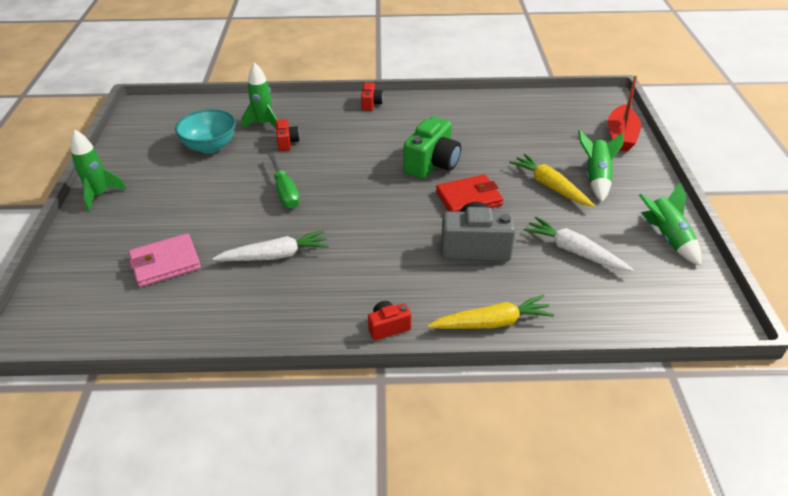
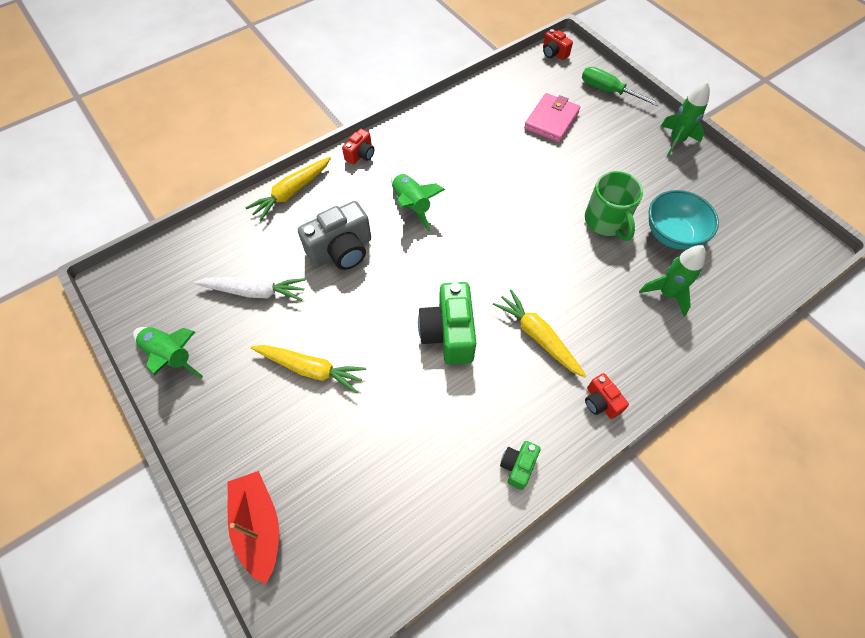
camera: 145 degrees right, 20 degrees up
white carrot [213,230,329,261] -> none
green screwdriver [268,153,300,209] -> green screwdriver moved to [582,67,660,106]
red camera [276,119,300,151] -> red camera moved to [543,29,573,60]
red wallet [436,174,503,212] -> none
green rocket [578,130,624,202] -> green rocket moved to [391,173,445,231]
none -> yellow carrot [493,289,586,378]
none -> green camera [500,441,541,490]
none -> green mug [585,171,643,241]

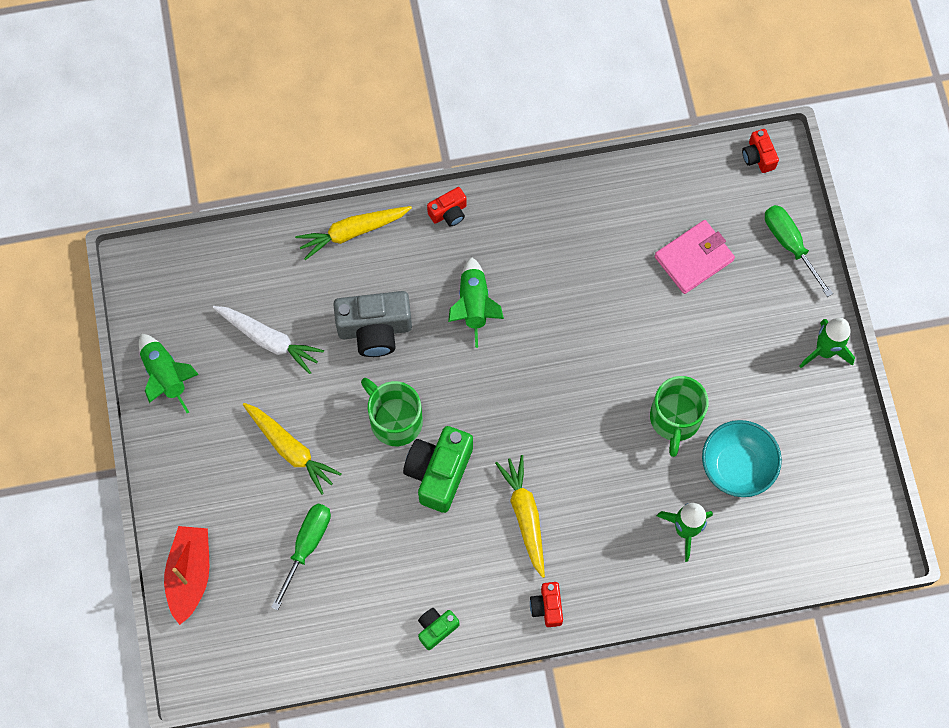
camera: 25 degrees right, 10 degrees up
none -> green screwdriver [271,503,331,610]
none -> green mug [361,378,423,446]

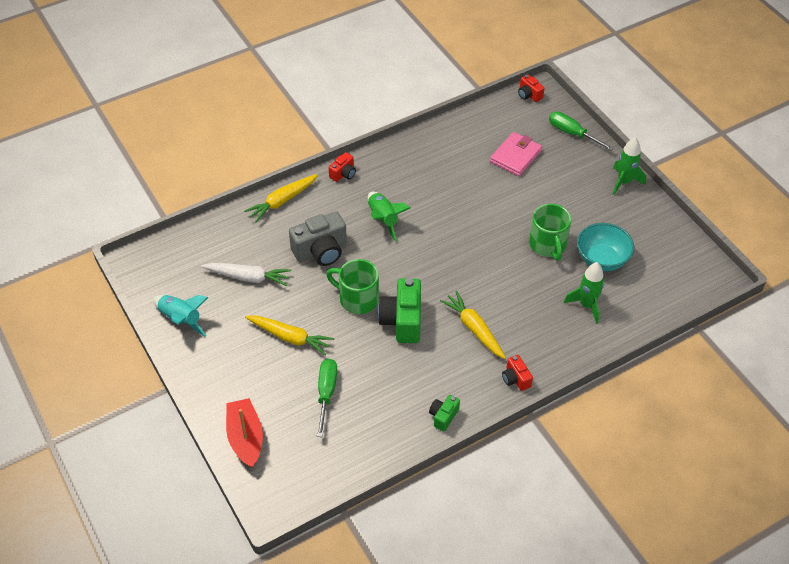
camera: 20 degrees left, 20 degrees down
green rocket [139,334,199,413] -> turquoise rocket [153,295,209,336]

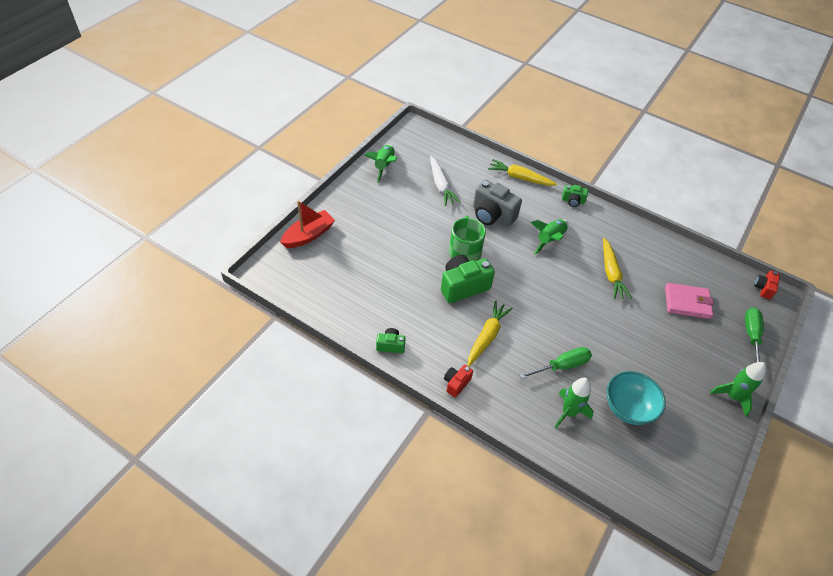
camera: 60 degrees right, 0 degrees up
turquoise rocket [153,295,209,336] -> green rocket [364,145,397,183]
yellow carrot [245,315,334,355] -> yellow carrot moved to [603,238,632,299]
green screwdriver [317,359,337,437] -> green screwdriver moved to [519,347,592,379]
red camera [329,152,356,182] -> green camera [562,185,588,207]
green mug [529,204,571,261] -> none

